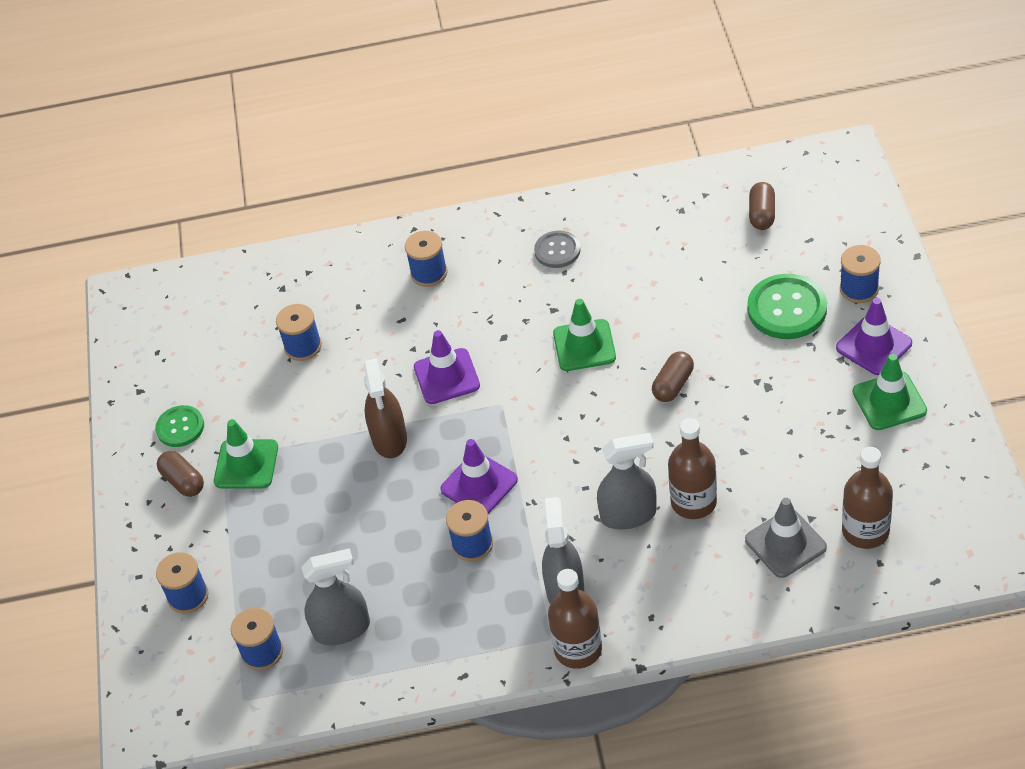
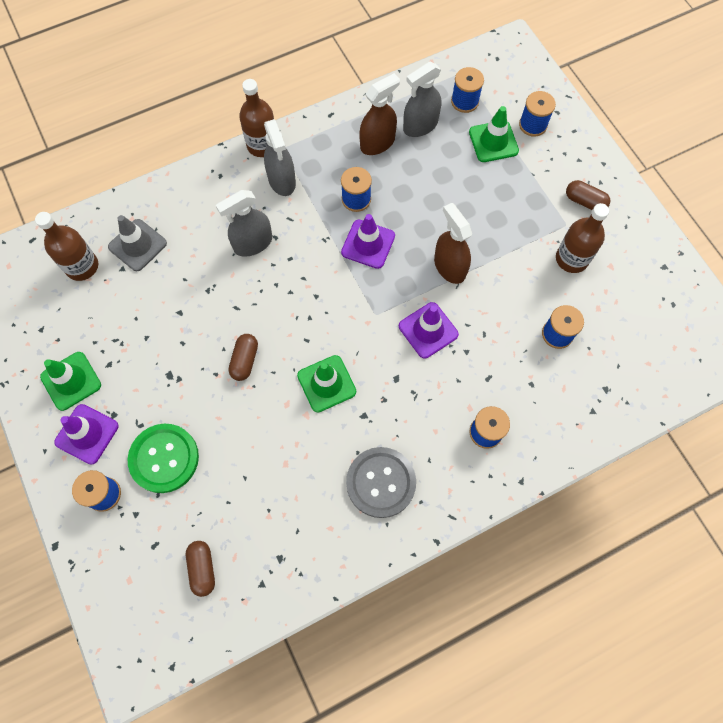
camera: 155 degrees right, 20 degrees up
green button [155,405,204,447] -> none
green traffic cone [214,419,278,489] -> green traffic cone moved to [469,106,519,162]
grey button [534,231,581,268] -> grey button [346,447,416,518], size x1.64
brown bottle [668,418,717,519] -> brown bottle moved to [556,203,609,273]
none -> brown spray bottle [359,73,400,155]

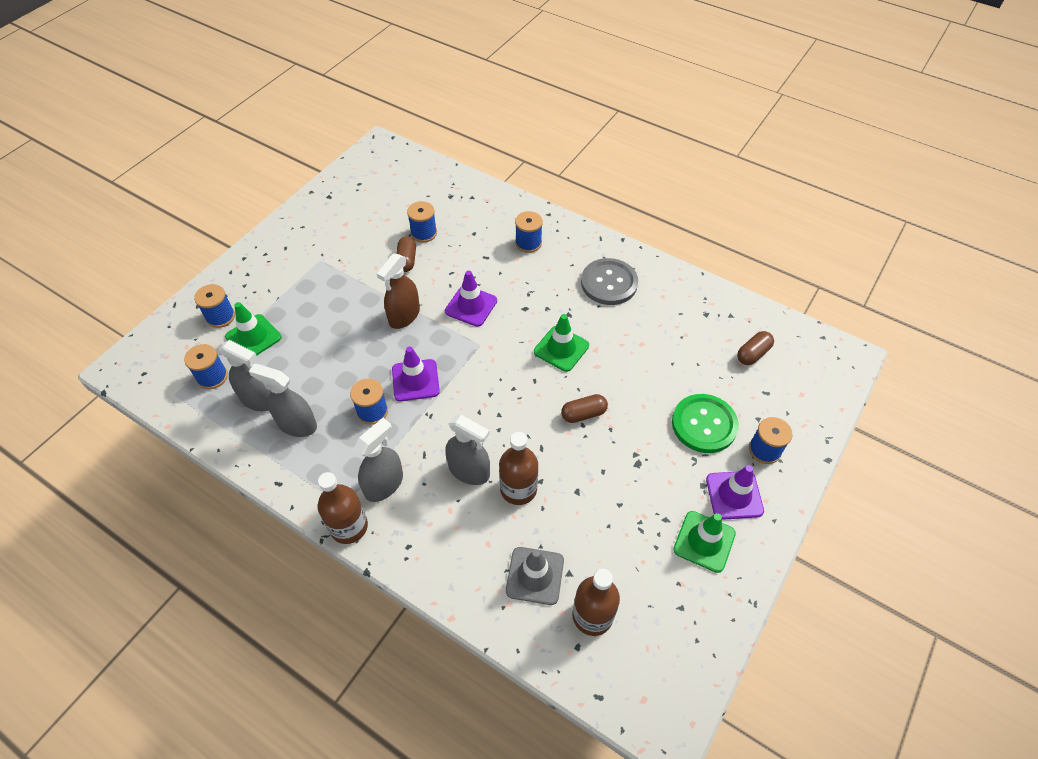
camera: 120 degrees left, 15 degrees down
brown spray bottle [359,73,400,155] -> grey spray bottle [249,364,317,437]
brown bottle [556,203,609,273] -> brown bottle moved to [499,432,538,505]
brown capsule [566,180,610,210] -> brown capsule moved to [396,237,416,272]

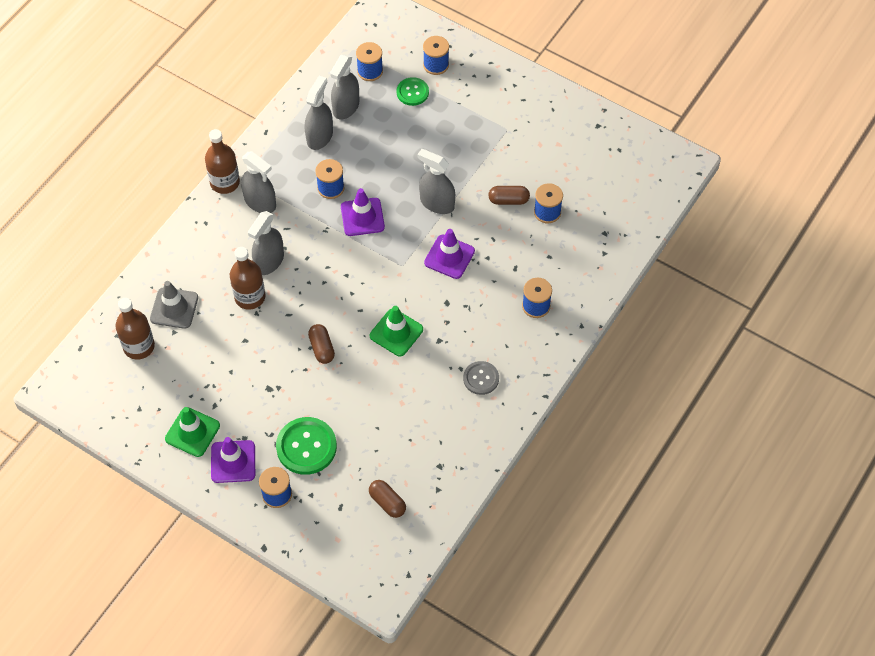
camera: 90 degrees right, 5 degrees up
green traffic cone [225,302,281,355] -> green button [397,77,429,106]
brown spray bottle [377,254,420,329] -> grey spray bottle [417,149,455,214]
grey button [581,258,638,305] -> grey button [463,361,499,395], size x0.61

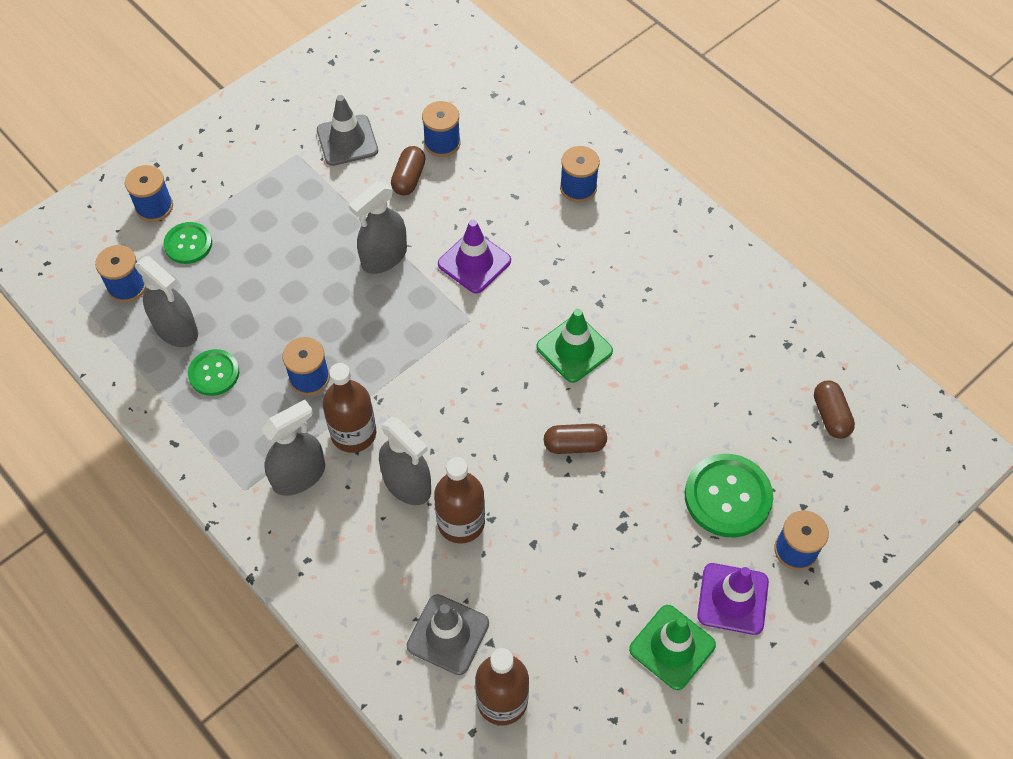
camera: 75 degrees left, 0 degrees up
brown bottle [205,129,240,194] -> brown bottle moved to [323,363,376,453]
grey spray bottle [305,76,333,150] -> green button [188,349,239,396]
purple traffic cone [341,188,385,236] -> none
brown capsule [369,480,406,518] -> brown capsule turned 75 degrees counterclockwise [814,380,855,439]
grey button [463,361,499,395] -> none
none -> grey traffic cone [317,95,378,166]

